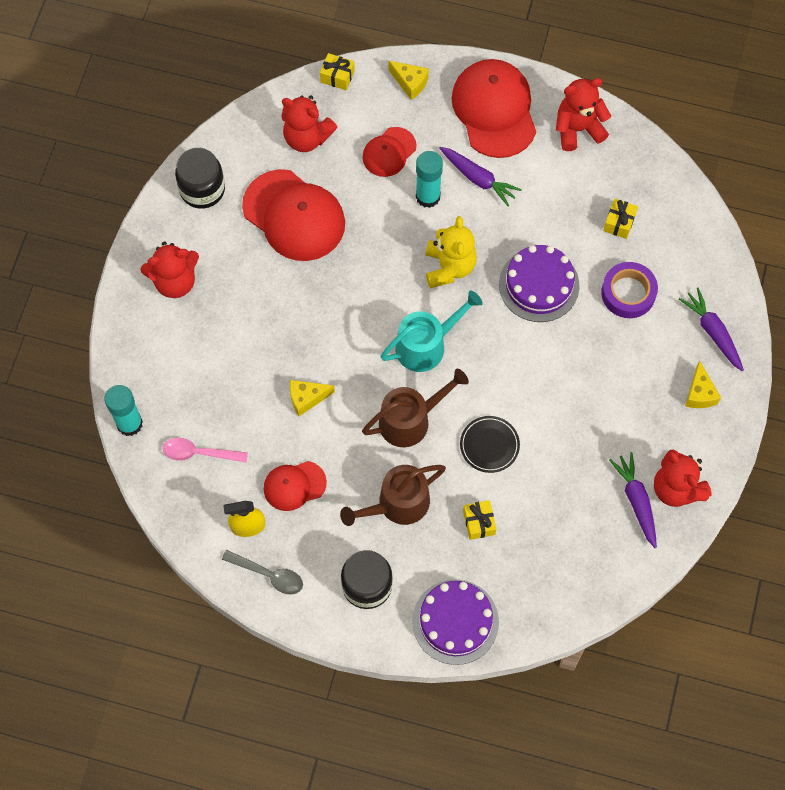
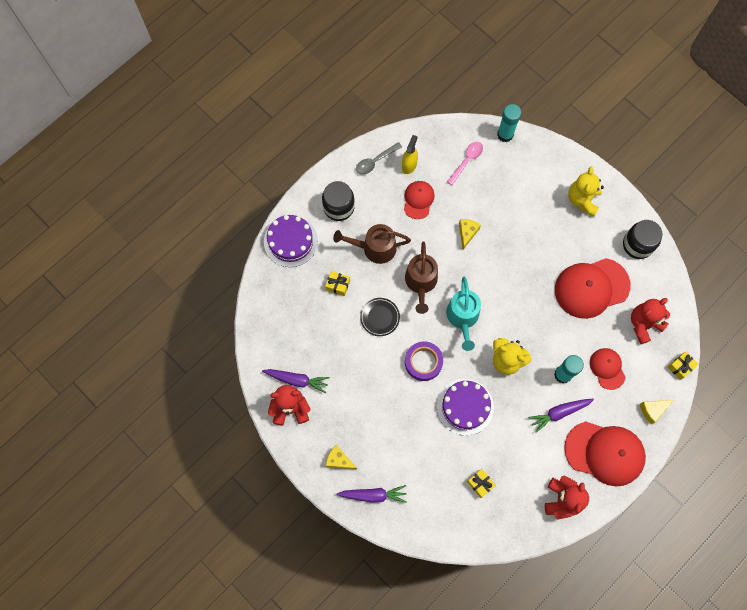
camera: 120 degrees right, 5 degrees up
red teddy bear [140,241,199,298] -> yellow teddy bear [568,167,604,216]
brown watering can [340,465,446,526] -> brown watering can turned 90 degrees counterclockwise [333,224,411,264]
purple tape [601,262,658,318] -> purple tape moved to [405,342,443,381]

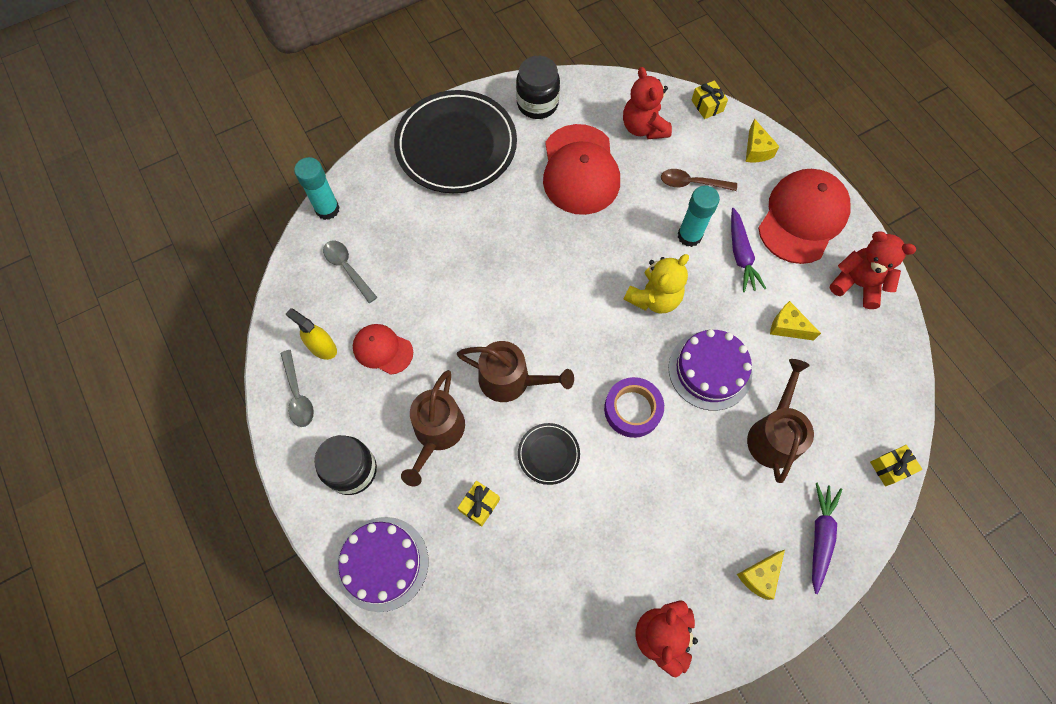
camera: 75 degrees left, 5 degrees down
purple carrot [262,369,330,394] -> none
turquoise watering can [446,276,481,351] -> none
pink spoon [447,142,483,185] -> grey spoon [323,240,377,303]
yellow cheese [459,219,481,250] -> yellow cheese moved to [770,301,821,341]
yellow gift [467,469,496,498] -> yellow gift moved to [870,445,922,486]
yellow teddy bear [568,167,604,216] -> black plate [394,90,517,193]
red cap [590,348,626,390] -> brown spoon [661,169,737,191]
none -> brown watering can [747,359,814,483]

